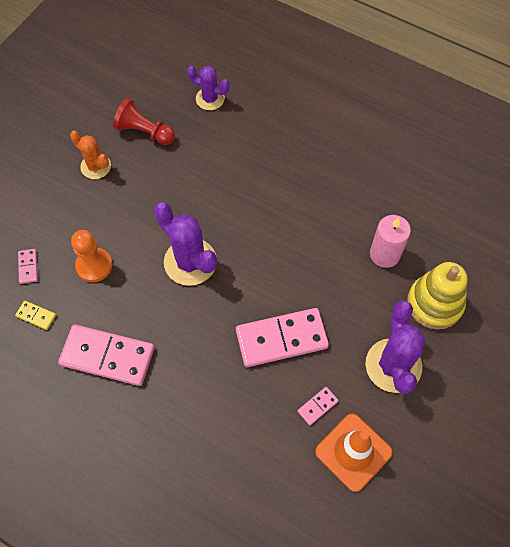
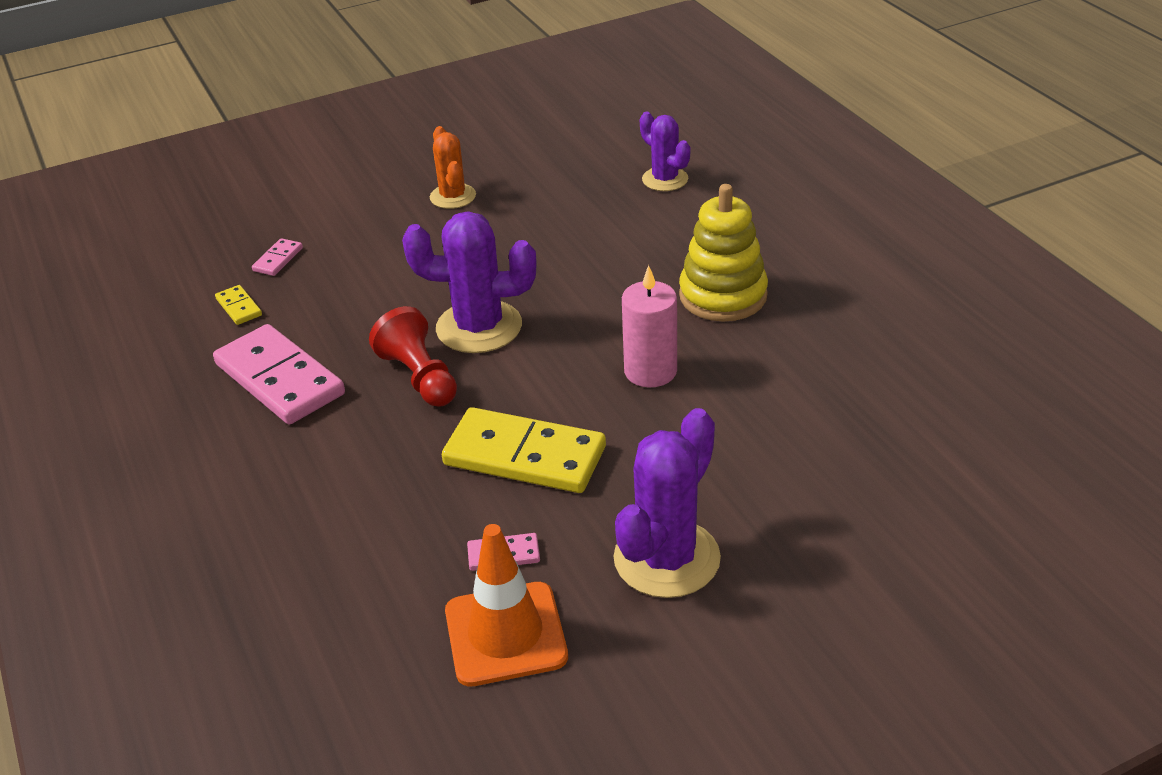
camera: 35 degrees right, 25 degrees down
orange pawn [71,230,112,282] -> none
red pawn [113,98,175,145] -> red pawn moved to [369,306,457,407]
purple cactus [154,202,217,286] -> purple cactus turned 75 degrees counterclockwise [402,211,537,353]
pink domino [236,308,329,367] -> yellow domino [442,407,606,493]
pink candle [370,215,411,268] -> pink candle moved to [622,265,677,388]
yellow stacking toy [407,262,468,330] -> yellow stacking toy moved to [679,184,768,322]

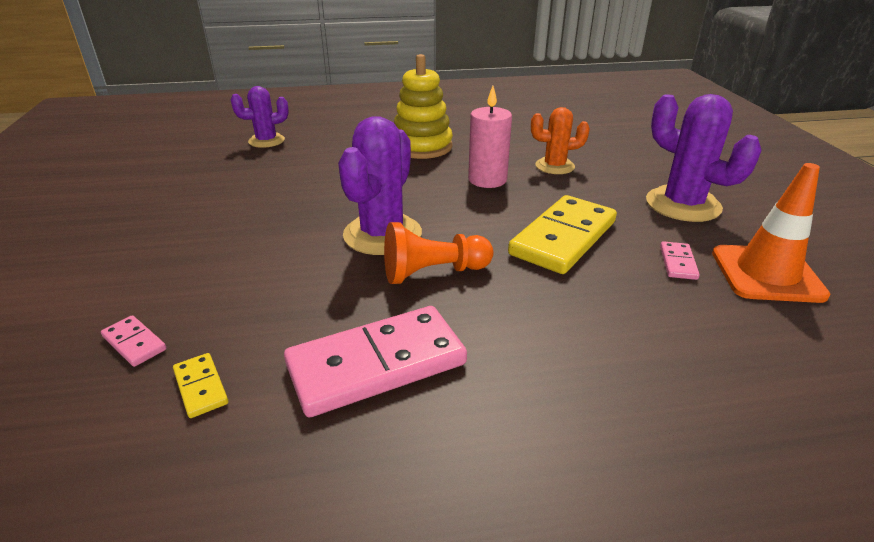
camera: 75 degrees left, 5 degrees down
yellow domino [215,285,262,325] -> yellow domino turned 75 degrees clockwise [173,353,228,418]
red pawn [369,306,457,407] -> orange pawn [384,222,493,284]
orange cactus [430,126,476,209] -> orange cactus moved to [531,107,590,174]

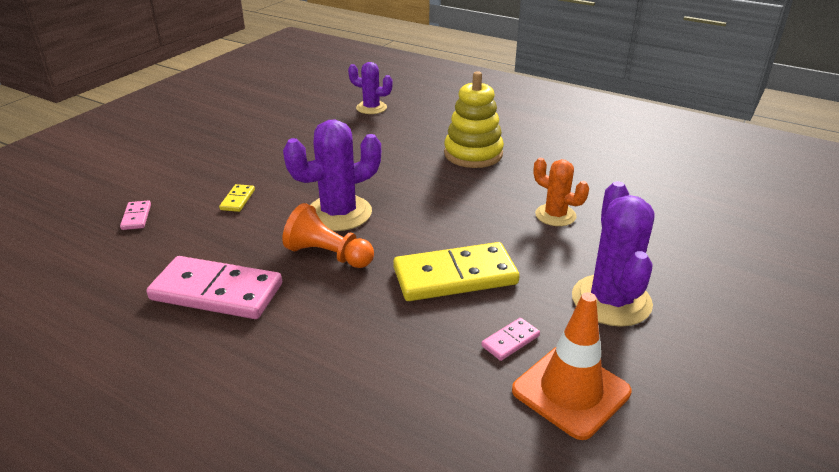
camera: 40 degrees right, 0 degrees up
yellow domino [173,353,228,418] -> yellow domino moved to [219,184,255,212]
pink candle [468,86,512,188] -> none

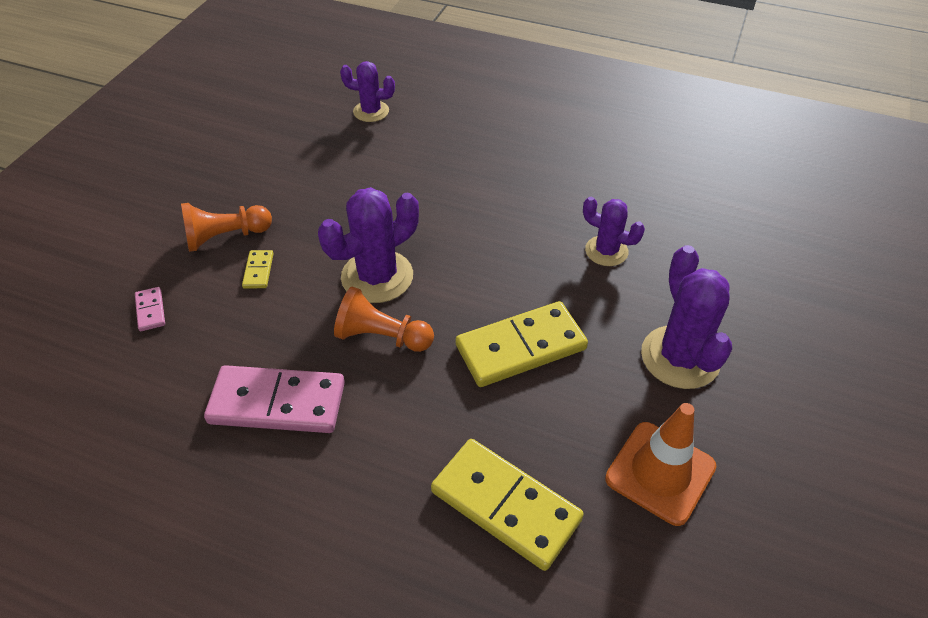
camera: 10 degrees left, 15 degrees up
yellow stacking toy [444,71,504,168] -> none
pink domino [481,318,540,361] -> none
orange cactus [534,158,589,226] -> purple cactus [583,197,645,266]
none -> orange pawn [181,203,272,252]
none -> yellow domino [431,439,584,571]

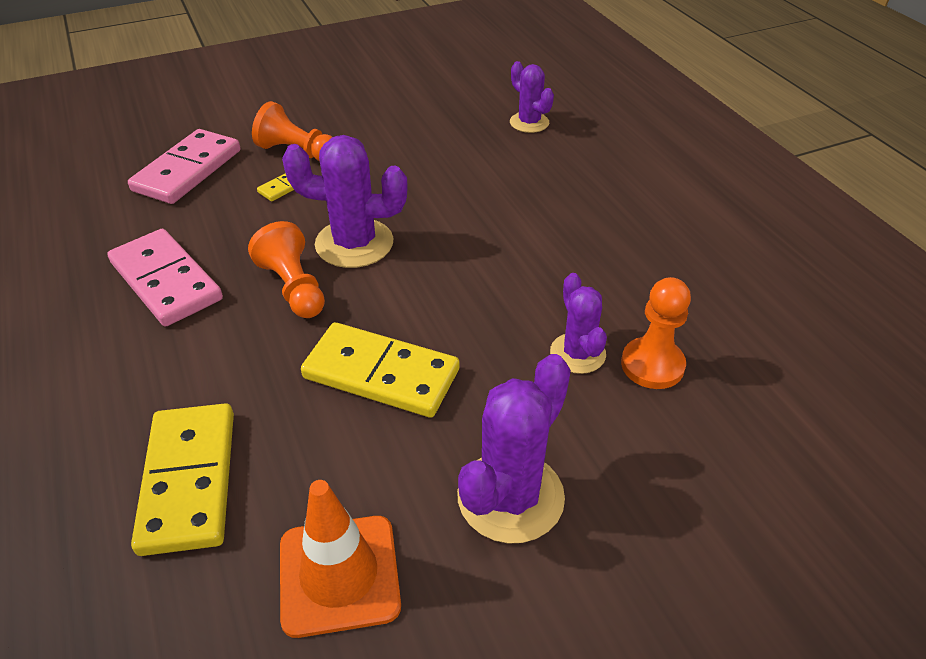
camera: 45 degrees right, 5 degrees down
pink domino [135,287,165,331] -> pink domino [128,129,240,204], size x2.30
none -> orange pawn [621,277,691,389]

